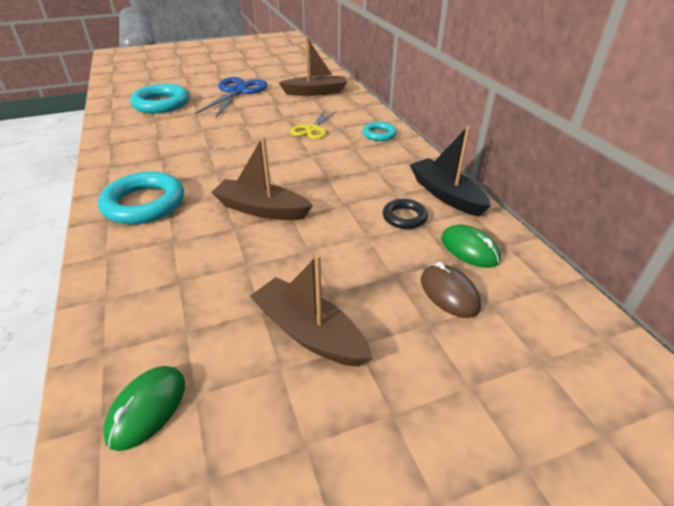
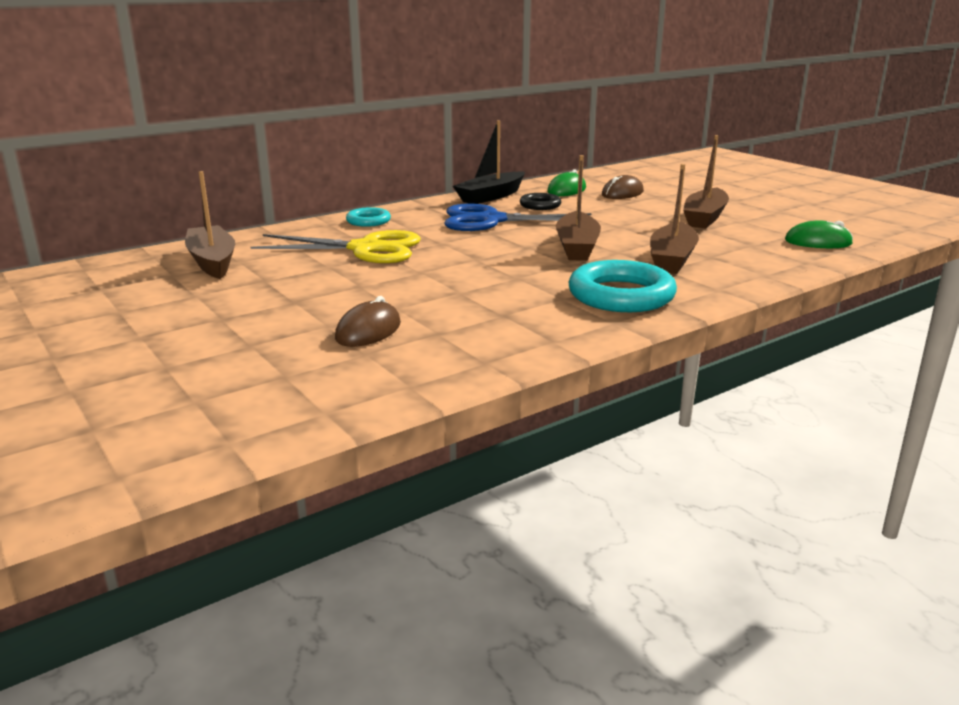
camera: 105 degrees left, 15 degrees down
turquoise ring [130,84,189,113] -> none
blue scissors [195,77,268,118] -> blue scissors moved to [445,204,592,231]
yellow scissors [290,111,336,139] -> yellow scissors [251,230,421,263], size x1.65
none -> brown mouse [335,296,401,347]
none -> brown boat [650,164,699,274]

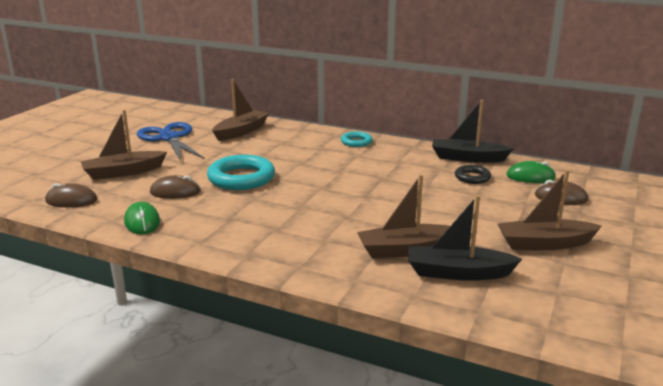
camera: 60 degrees right, 0 degrees up
yellow scissors [251,230,421,263] -> none
blue scissors [445,204,592,231] -> blue scissors moved to [136,122,205,161]
brown boat [556,155,601,261] -> brown boat moved to [81,110,167,180]
turquoise ring [569,260,677,312] -> turquoise ring moved to [207,155,275,190]
green mouse [785,220,853,248] -> green mouse moved to [124,202,160,234]
none -> brown mouse [45,183,97,208]
none -> black boat [408,195,522,281]

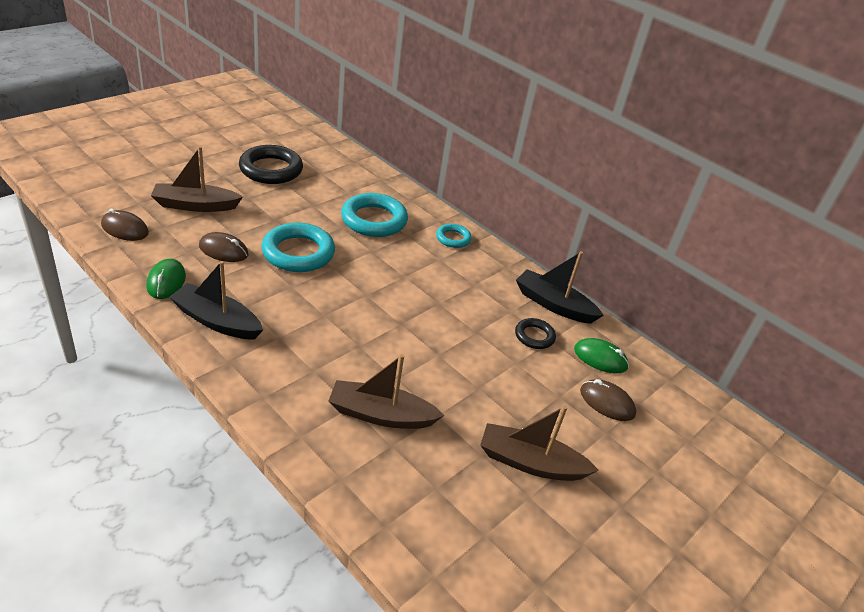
camera: 15 degrees right, 15 degrees up
blue scissors [136,122,205,161] -> black ring [239,145,303,184]
brown boat [212,79,269,141] -> none
black boat [408,195,522,281] -> black boat moved to [169,261,263,339]
none -> turquoise ring [341,193,408,237]

